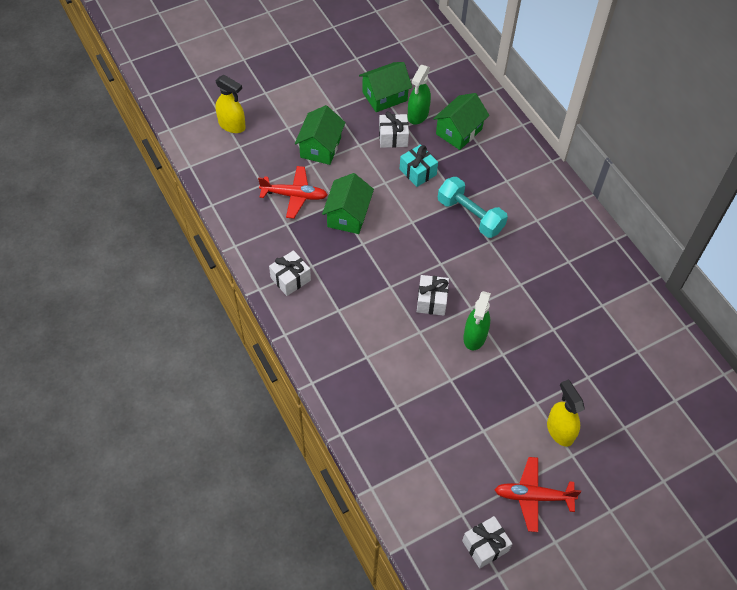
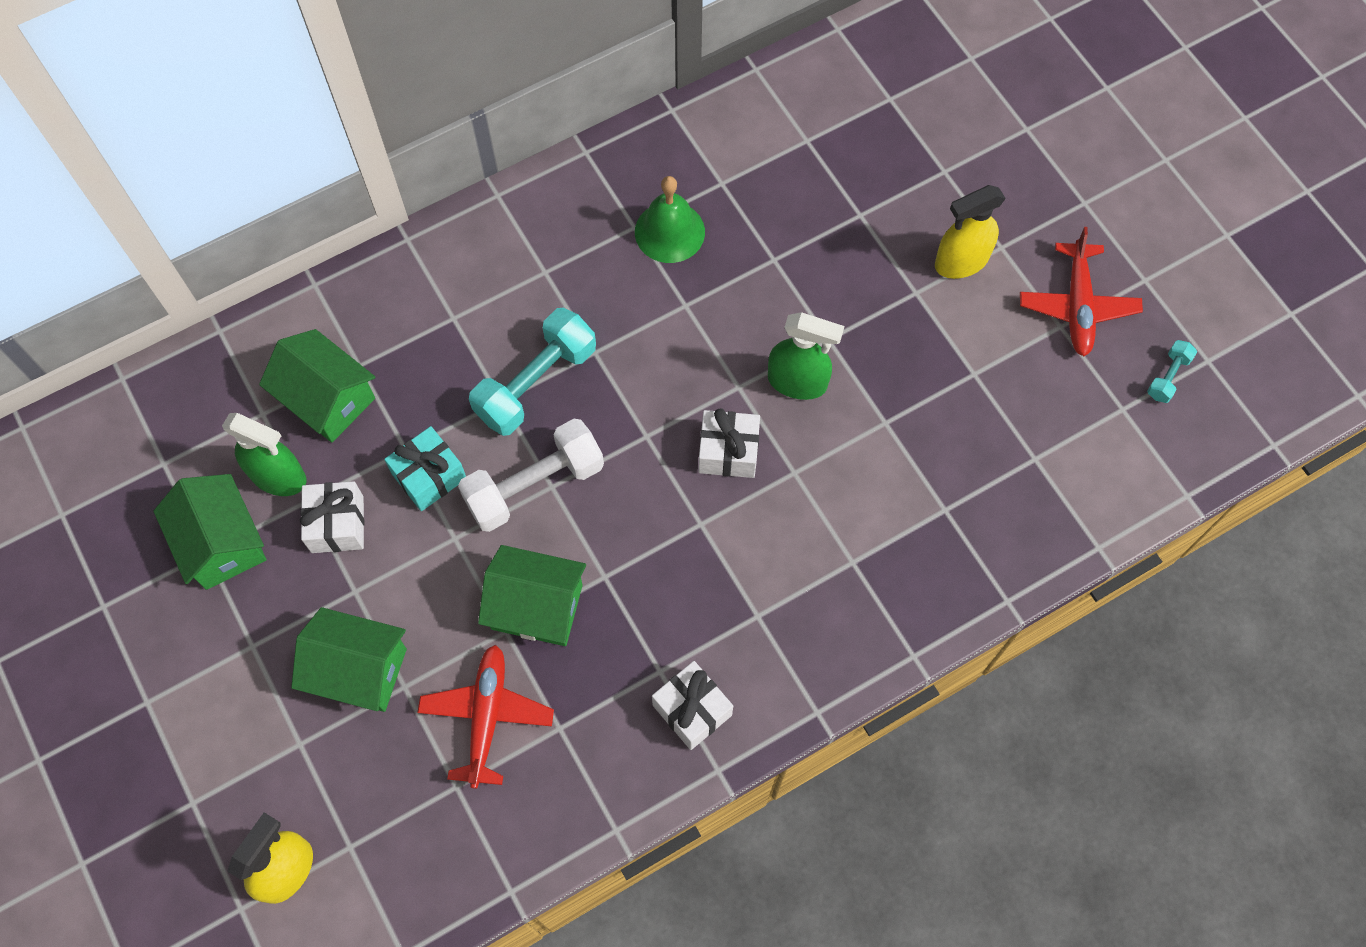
camera: 90 degrees left, 10 degrees up
white gift [462,516,512,569] -> turquoise dumbbell [1147,340,1197,403]
none -> white dumbbell [458,419,604,532]
none -> green bell [635,176,705,263]

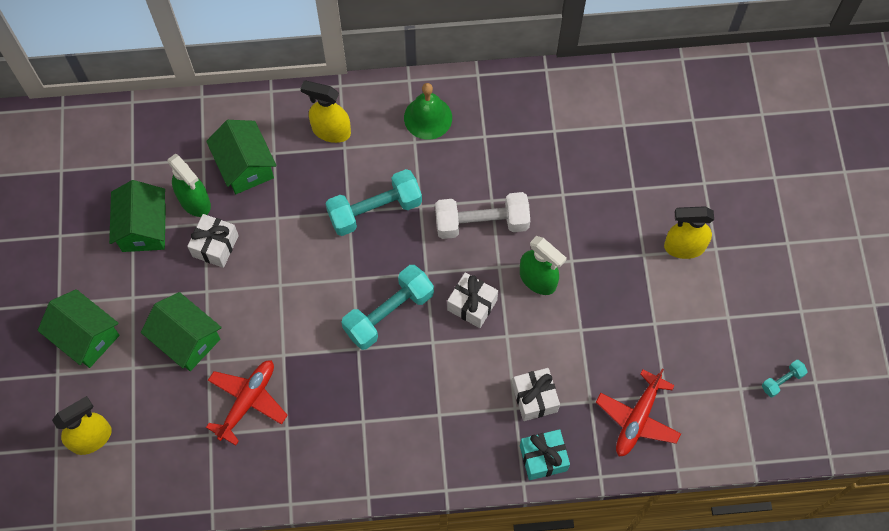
camera: 25 degrees right, 0 degrees up
turquoise gift [384,426,466,511] -> turquoise gift moved to [520,429,570,480]
white dumbbell [458,419,604,532] -> white dumbbell moved to [435,192,530,239]
green house [478,545,586,646] -> green house moved to [37,289,120,368]
green bell [635,176,705,263] -> green bell moved to [404,83,452,140]
white gift [652,661,733,750] -> white gift moved to [512,368,560,421]
red plane [1020,227,1143,356] -> red plane moved to [596,369,681,457]
none -> yellow spray bottle [300,81,351,143]
none -> turquoise dumbbell [341,265,434,350]

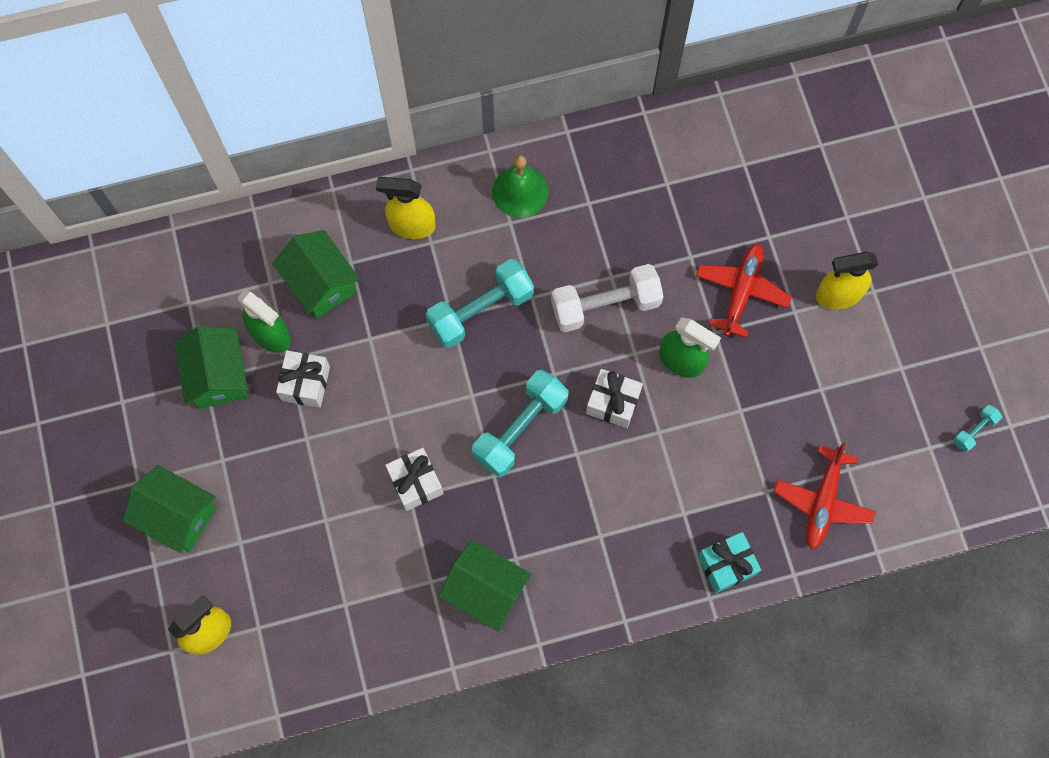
camera: 10 degrees left, 5 degrees up
green house [141,292,222,371] -> green house moved to [438,540,532,632]
red plane [206,360,288,446] -> red plane moved to [696,243,792,338]
white gift [512,368,560,421] -> white gift moved to [385,448,444,511]

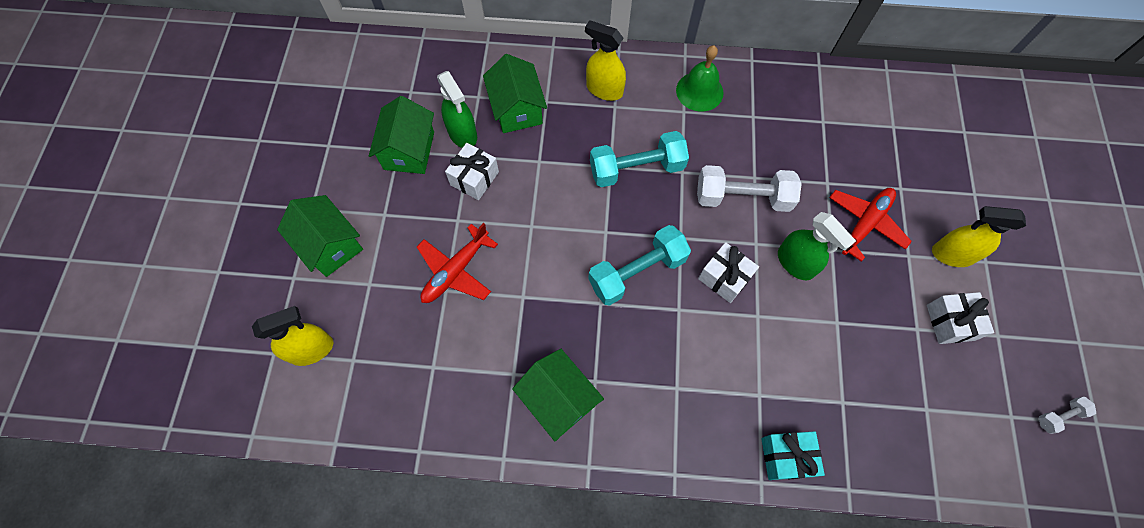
camera: 20 degrees right, 5 degrees down
white gift [385,448,444,511] -> white gift moved to [927,292,994,344]
red plane [774,442,875,550] -> red plane moved to [417,223,498,303]
turquoise dumbbell [953,405,1002,452] -> white dumbbell [1039,397,1096,434]

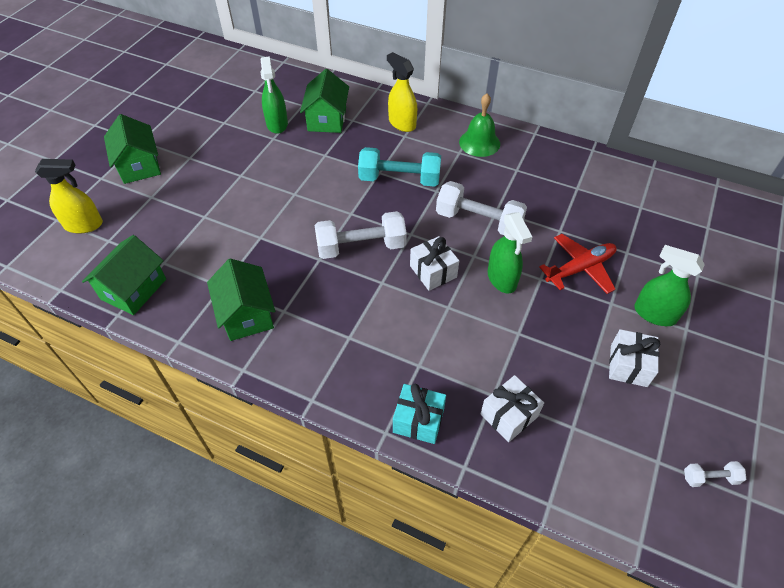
camera: 20 degrees right, 15 degrees down
green house [369,96,434,174] -> green house moved to [82,235,166,315]
red plane [417,223,498,303] -> none
white gift [445,143,499,200] -> white gift moved to [480,375,544,442]
turquoise dumbbell [588,225,691,305] -> white dumbbell [315,211,407,259]
yellow spray bottle [932,206,1026,267] -> green spray bottle [634,245,705,326]

